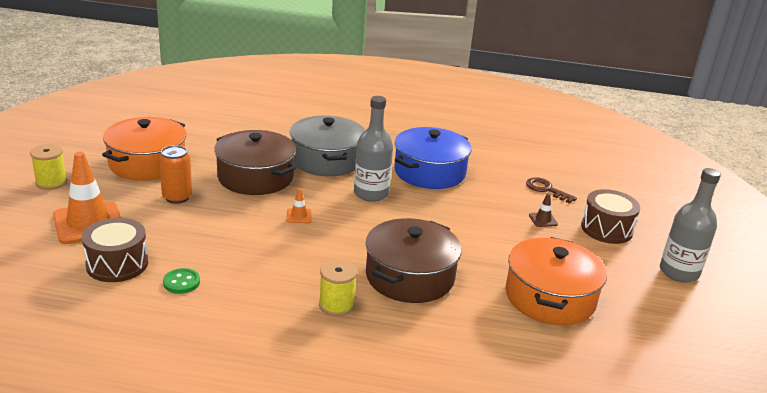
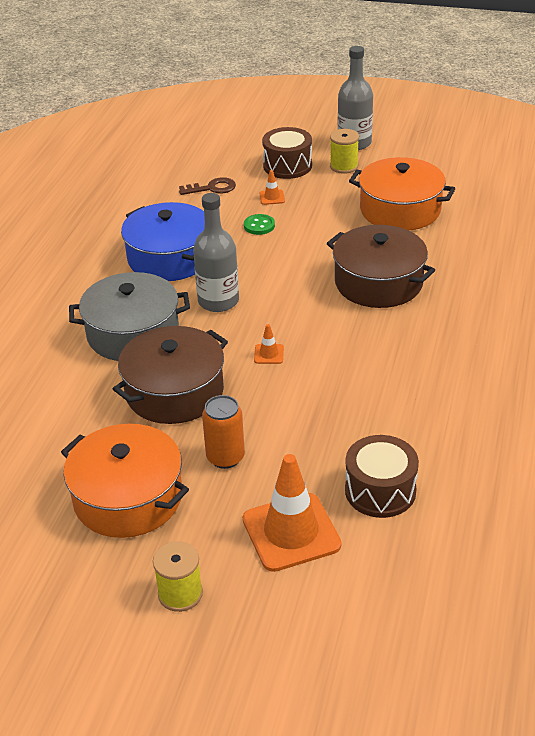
camera: 80 degrees left, 10 degrees up
green button [163,268,200,294] -> green button moved to [244,214,275,235]
yellow spool [319,260,357,316] -> yellow spool moved to [330,129,359,174]
brown key [526,177,577,203] -> brown key turned 150 degrees counterclockwise [179,177,236,195]
brown traffic cone [529,193,558,227] -> orange traffic cone [260,170,285,205]

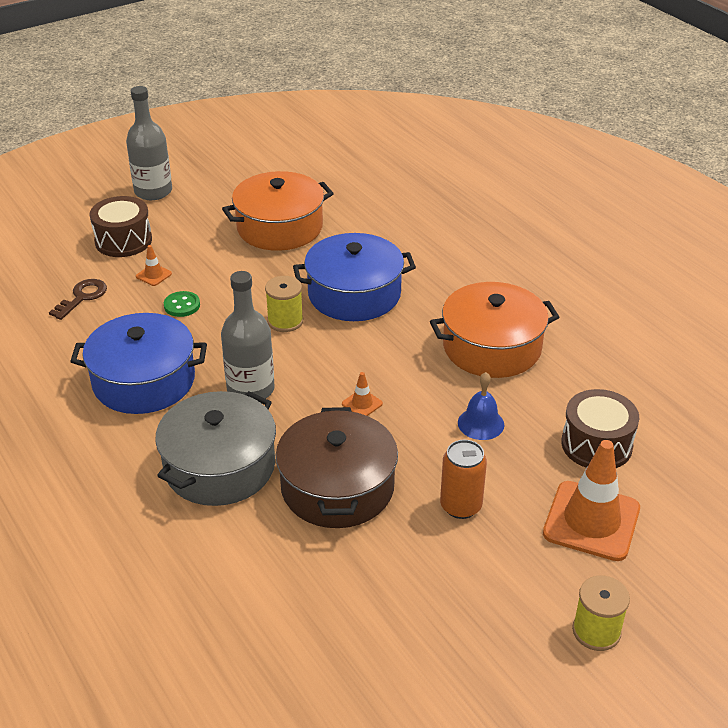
camera: 50 degrees left, 0 degrees up
orange pot [61,424,189,538] -> orange pot moved to [430,282,559,378]
brown pot [327,225,435,308] -> blue pot [293,233,416,321]
yellow spool [330,129,359,174] -> yellow spool moved to [265,276,303,332]
none -> blue bell [458,372,504,440]

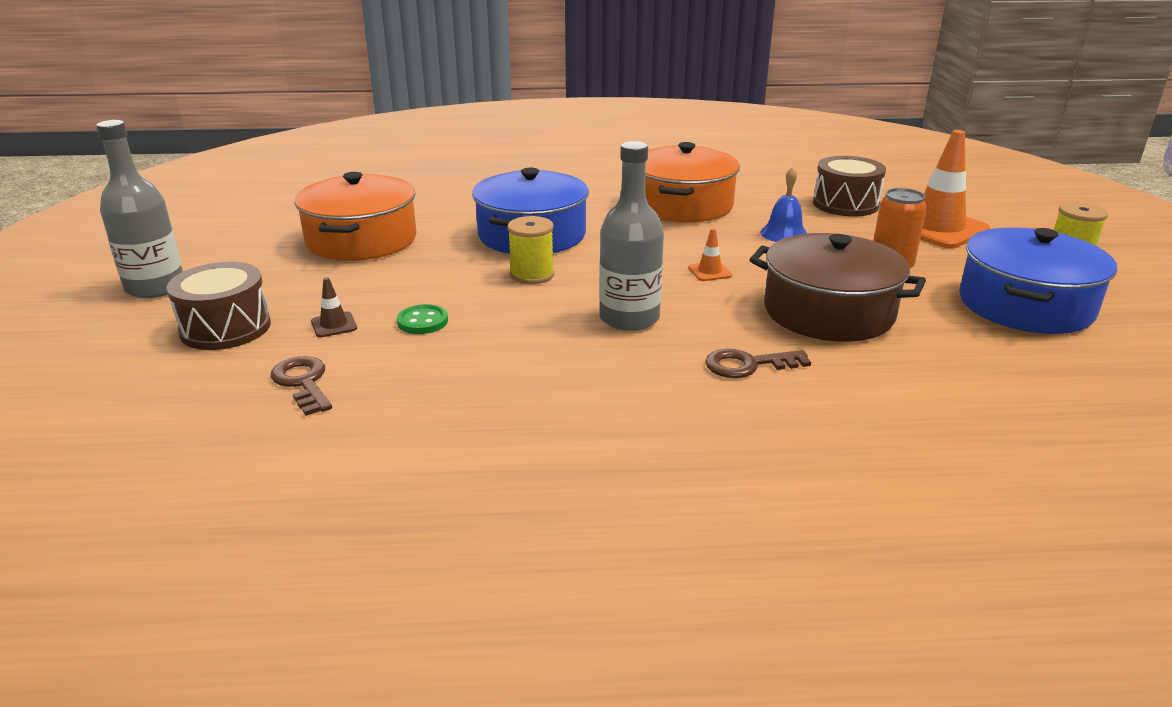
camera: 60 degrees left, 10 degrees down
blue pot [70,313,207,414] -> blue pot moved to [959,227,1117,334]
orange traffic cone [136,245,172,286] -> brown traffic cone [311,278,357,337]
grey pot [155,391,276,506] -> brown key [705,349,811,378]

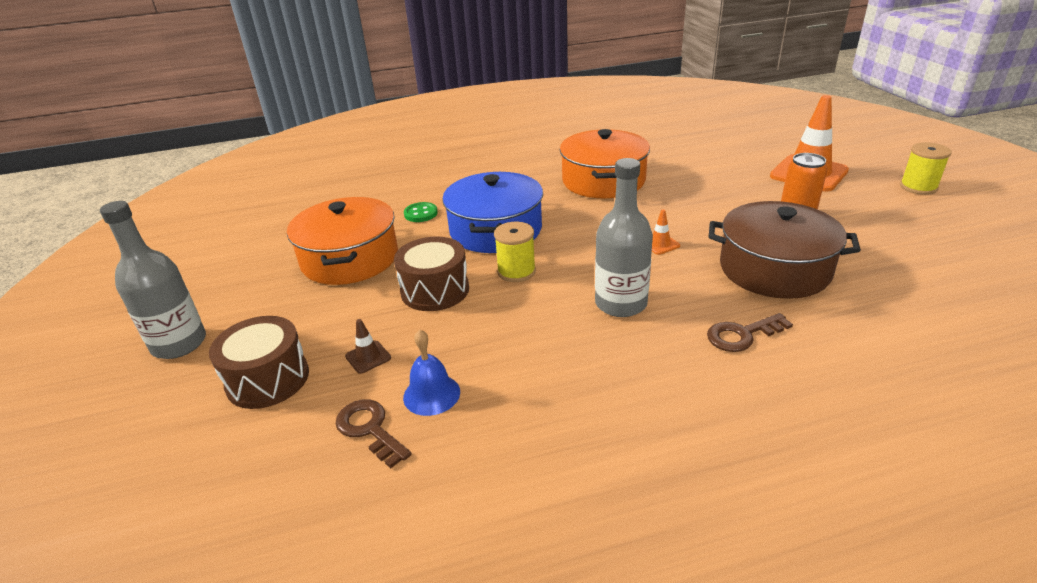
camera: 10 degrees left, 5 degrees up
green button [397,304,448,334] -> green button moved to [404,202,438,222]
blue bell [760,167,808,242] -> blue bell moved to [403,329,460,416]
brown drum [813,156,886,217] -> brown drum moved to [394,237,469,311]
blue pot [959,227,1117,334] -> none

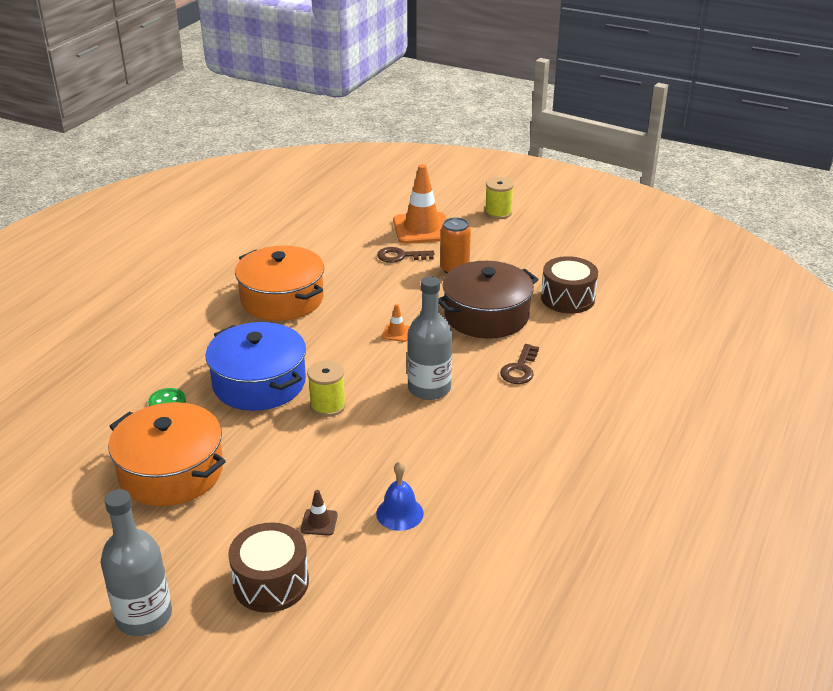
camera: 50 degrees left, 0 degrees up
brown key [336,399,412,468] -> brown key moved to [377,247,435,263]
brown drum [394,237,469,311] -> brown drum moved to [541,256,598,313]

